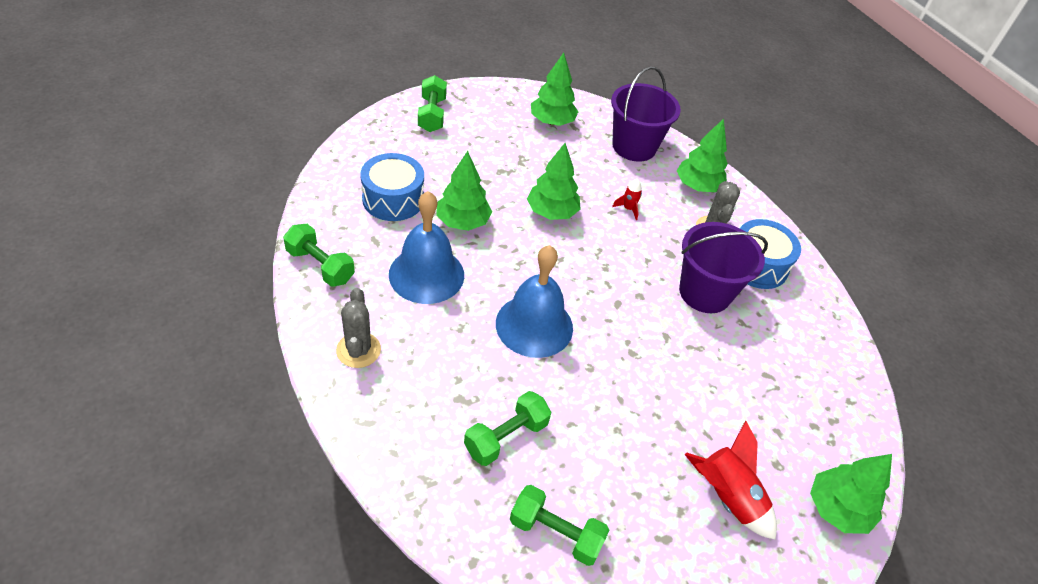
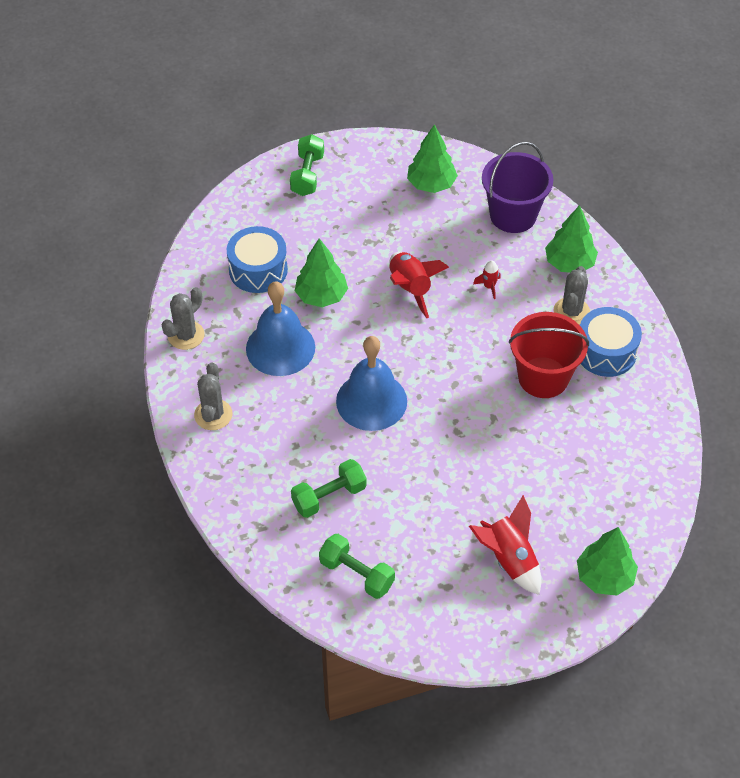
camera: 15 degrees right, 5 degrees up
green dumbbell [283,224,355,287] -> grey cactus [161,287,205,350]
green tree [527,143,581,220] -> red rocket [389,252,449,318]
purple bucket [679,222,768,313] -> red bucket [509,312,589,398]

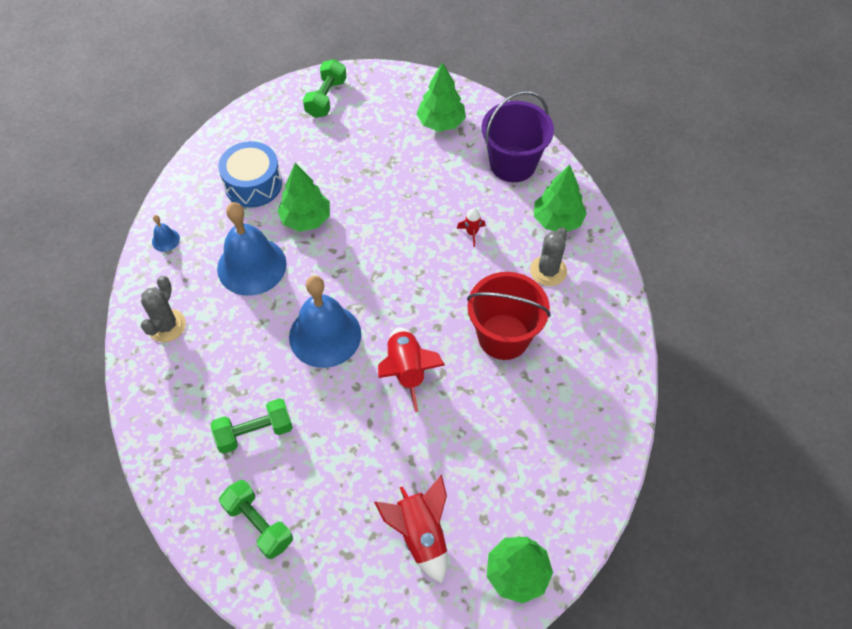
camera: 10 degrees right, 5 degrees up
grey cactus [161,287,205,350] -> blue bell [152,215,180,252]
red rocket [389,252,449,318] -> red rocket moved to [378,327,445,412]
blue drum [580,307,642,377] -> none

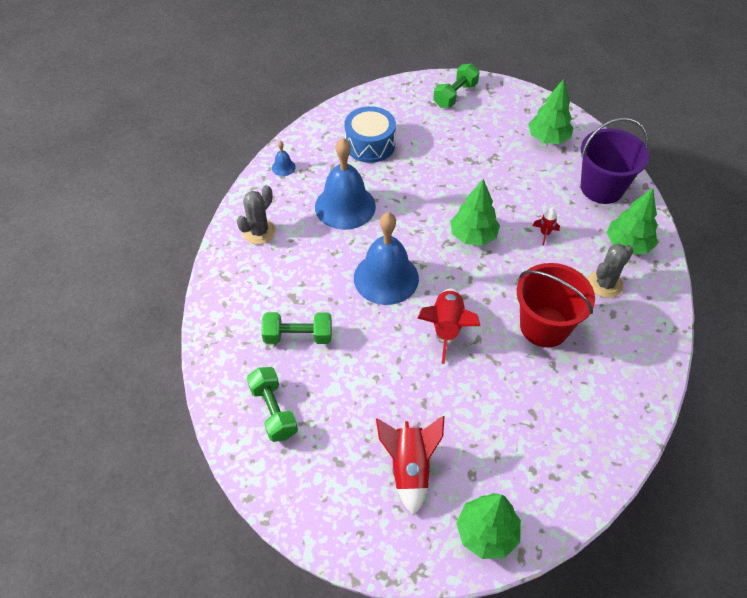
camera: 20 degrees right, 5 degrees down
green tree [277,163,330,232] -> green tree moved to [450,179,500,246]

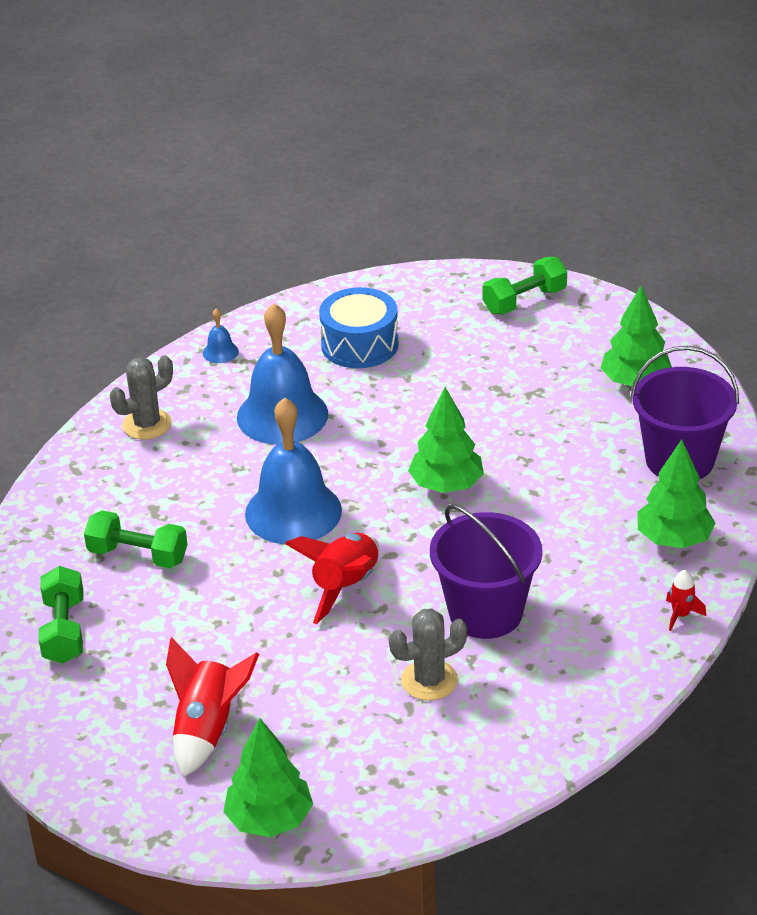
camera: 20 degrees right, 15 degrees down
red bucket [517,263,595,348] -> purple bucket [430,504,542,639]
red rocket [533,208,560,245] -> red rocket moved to [666,570,706,631]
grey cactus [588,244,633,298] -> grey cactus moved to [389,609,467,701]

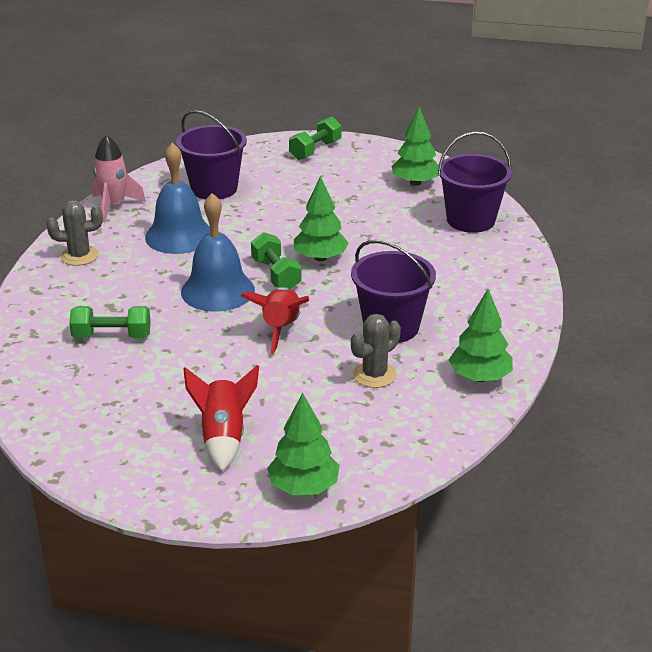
camera: 20 degrees left, 5 degrees down
green dumbbell [38,566,83,663] -> green dumbbell moved to [251,232,302,289]
grey cactus [110,355,173,440] -> grey cactus turned 45 degrees clockwise [47,200,103,266]
blue bell [203,308,239,363] -> pink rocket [92,135,146,222]
blue drum [319,287,399,368] -> purple bucket [176,110,247,199]
green tree [638,440,715,548] -> green tree moved to [449,289,513,382]
red rocket [666,570,706,631] -> none

